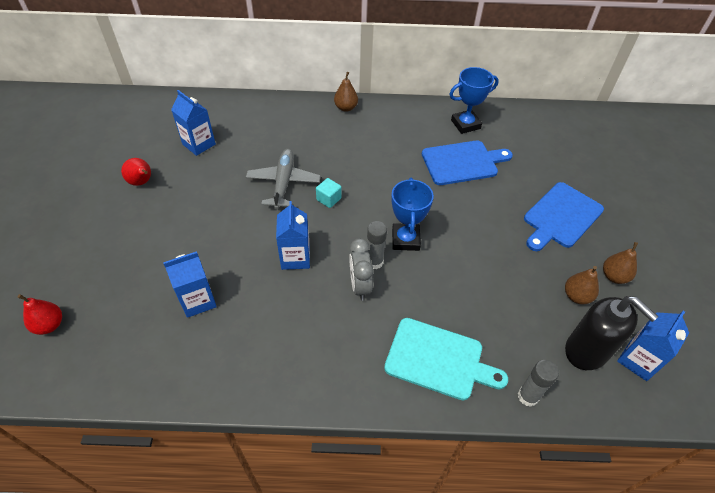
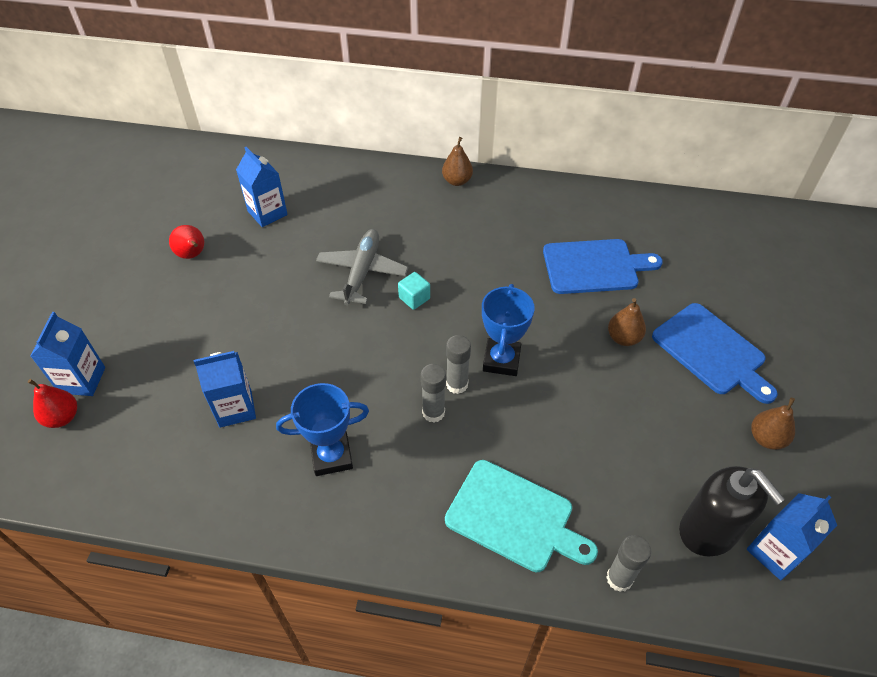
camera: 10 degrees right, 0 degrees up
blue carton [276,201,310,270] -> blue carton moved to [31,312,105,396]
grey clock [349,238,374,301] -> grey glue stick [421,364,446,423]
blue trophy [449,67,499,134] -> blue trophy moved to [276,383,369,476]
blue cutting board [524,182,604,251] -> blue cutting board turned 90 degrees counterclockwise [652,303,778,404]
brown pear [565,266,599,304] -> brown pear moved to [608,298,646,346]

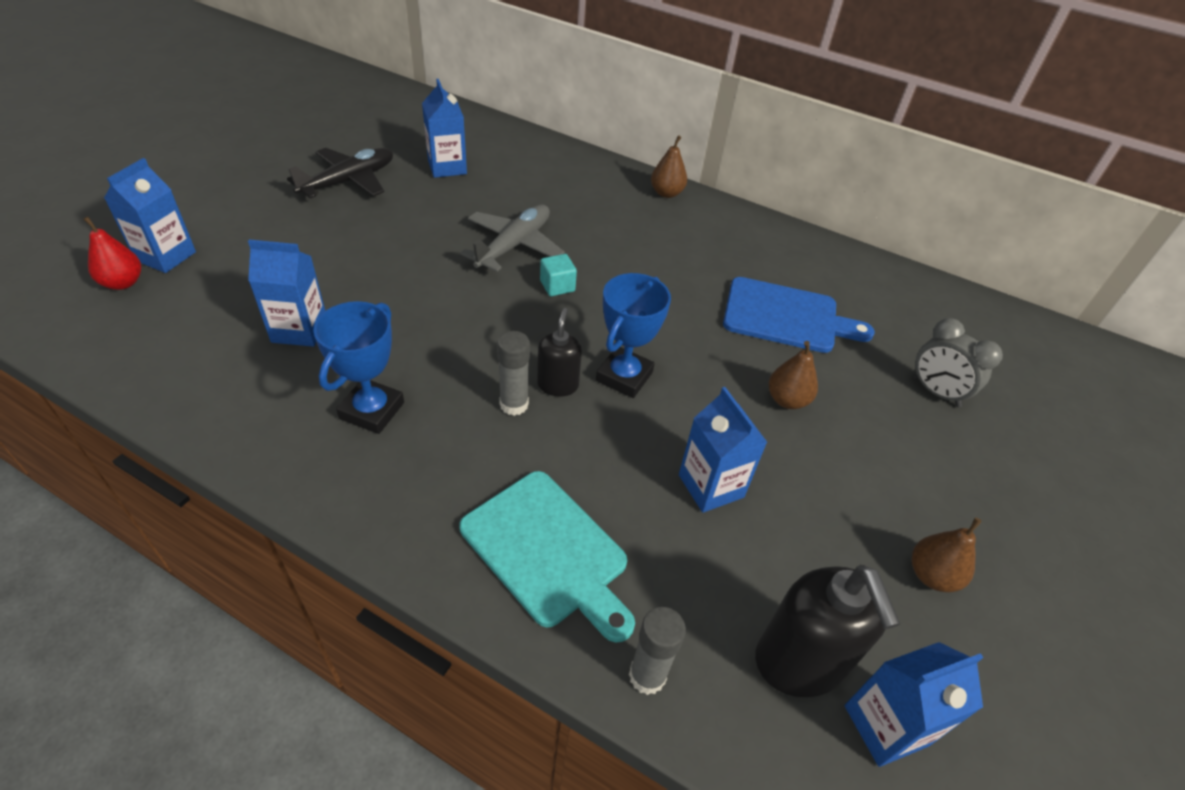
camera: 15 degrees right, 5 degrees down
red pear [169,225,204,259] -> black plane [287,148,393,198]
blue trophy [276,383,369,476] -> blue trophy turned 75 degrees counterclockwise [313,301,404,434]
grey glue stick [446,335,471,394] -> black soap dispenser [537,308,582,397]
blue cutting board [652,303,778,404] -> none
none -> blue carton [679,387,768,513]
none -> grey clock [913,318,1003,407]

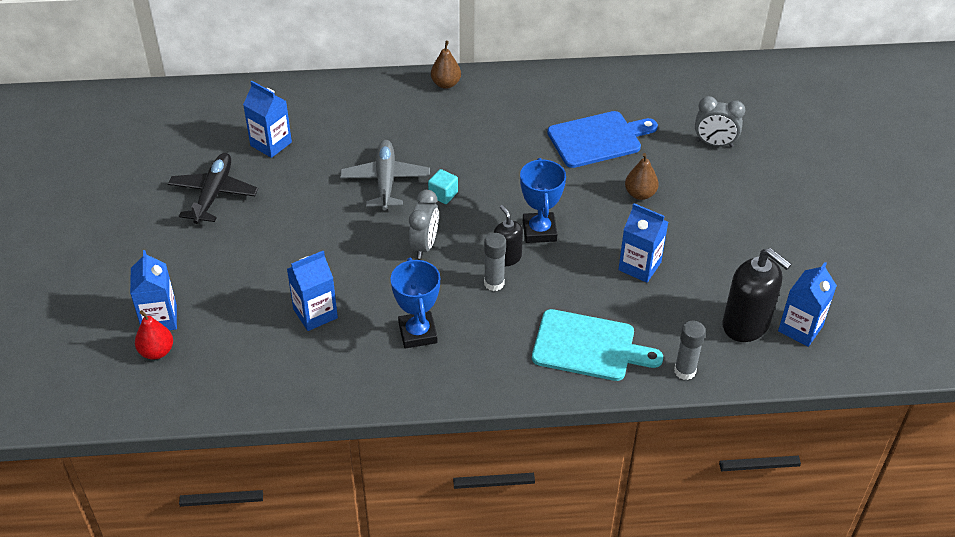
camera: 30 degrees left, 0 degrees up
brown pear [912,518,982,592] -> none
none -> grey clock [409,190,439,259]

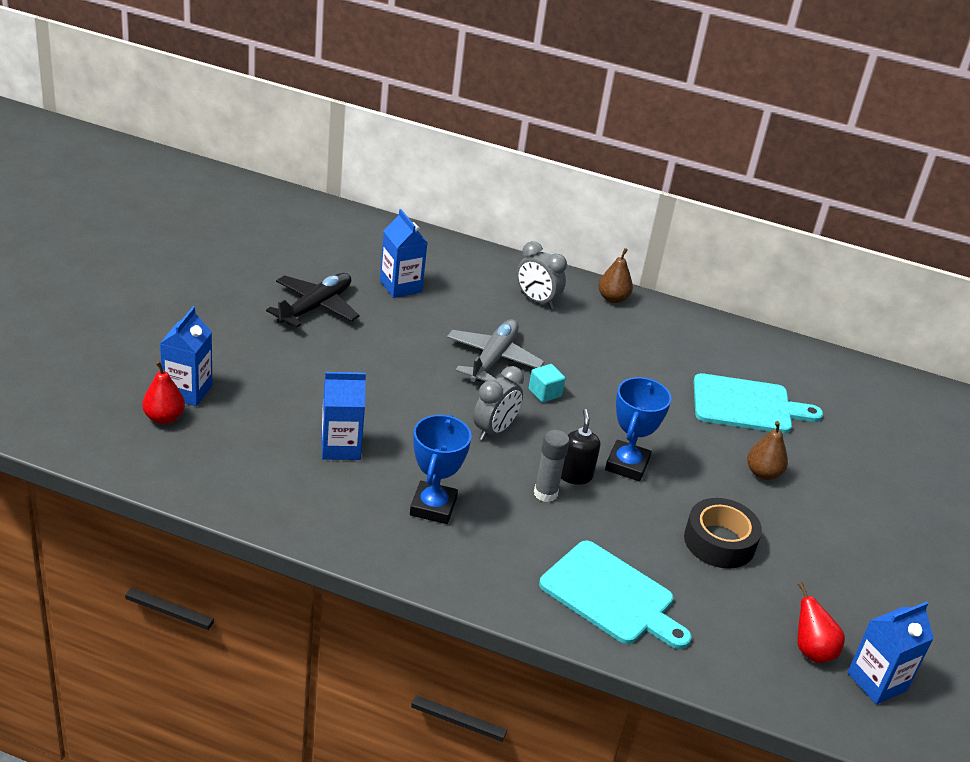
camera: 20 degrees right, 10 degrees down
blue cutting board [547,111,658,168] -> turquoise cutting board [693,373,823,433]
blue carton [618,203,668,283] -> black tape [684,498,762,569]
grey glue stick [674,321,706,380] -> none
grey clock [695,96,745,147] -> grey clock moved to [517,241,567,309]
black soap dispenser [722,248,792,342] -> red pear [797,582,845,663]

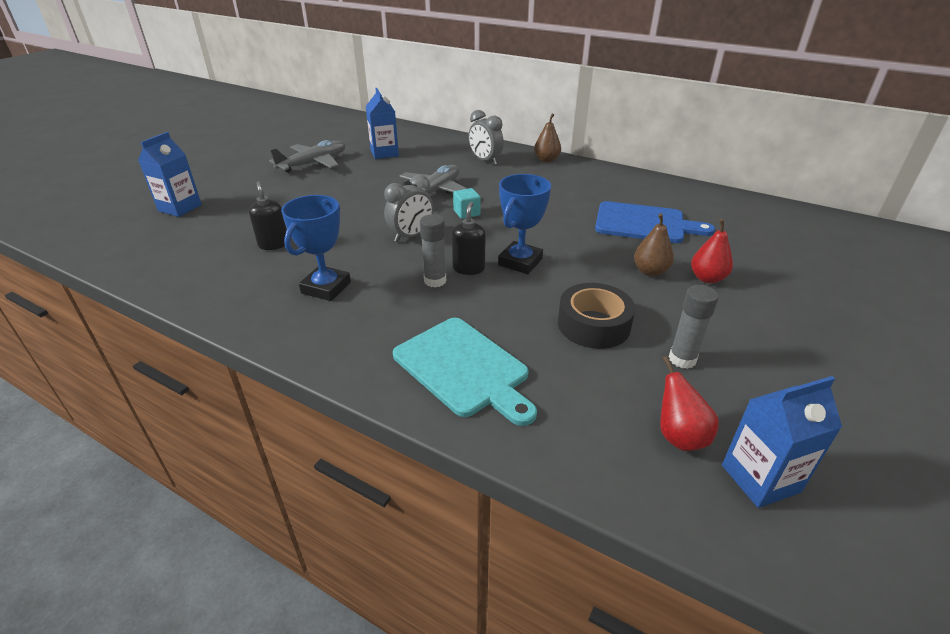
camera: 15 degrees right, 0 degrees up
red pear [142,361,185,424] -> red pear moved to [691,219,733,283]
black plane [266,273,360,328] -> grey plane [269,140,345,173]
blue carton [321,372,366,460] -> black soap dispenser [249,181,287,250]
turquoise cutting board [693,373,823,433] -> blue cutting board [595,201,715,243]
none -> grey glue stick [669,285,719,369]

